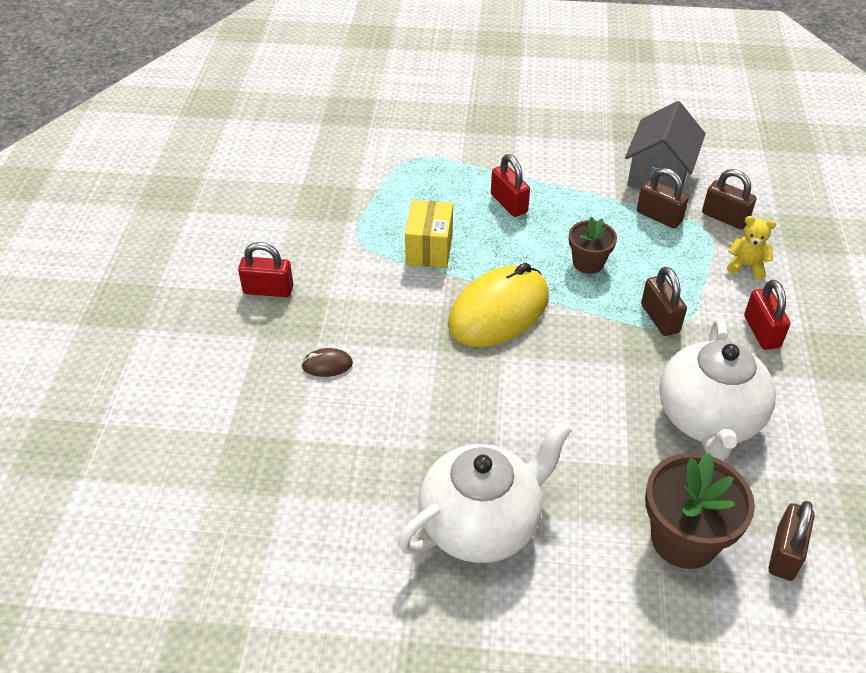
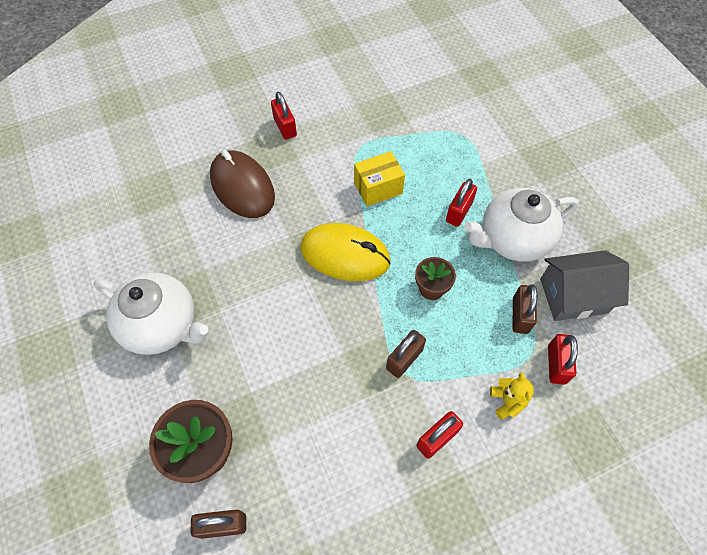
camera: 60 degrees right, 15 degrees up
brown mouse [301,348,353,377] -> brown mouse [210,150,275,218], size x2.50
white teapot [659,319,776,461] -> white teapot moved to [464,188,579,262]
brown padlock [702,169,756,229] -> red padlock [548,334,578,385]

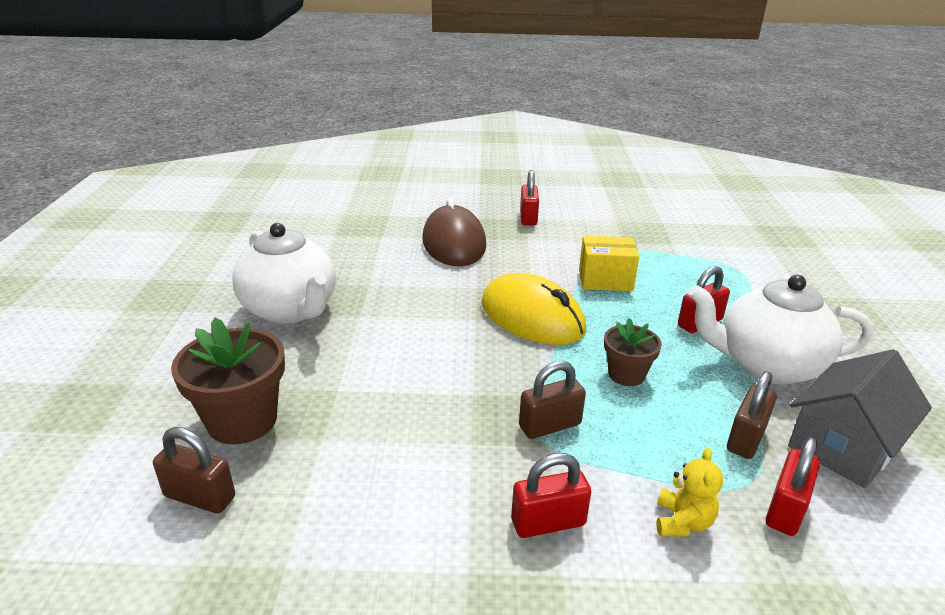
camera: 25 degrees right, 30 degrees down
grey house [540,250,629,321] -> grey house turned 60 degrees counterclockwise [788,349,932,488]

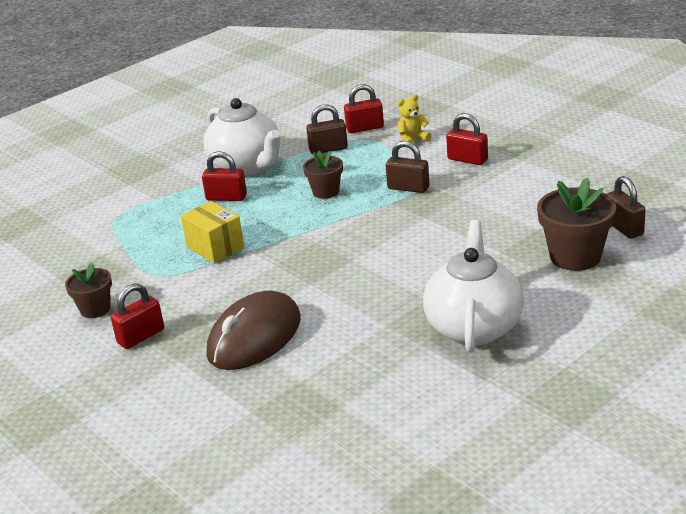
camera: 130 degrees left, 0 degrees up
yellow mouse [481,273,586,345] -> none
grey house [788,349,932,488] -> none
none -> brown flower pot [65,263,112,318]

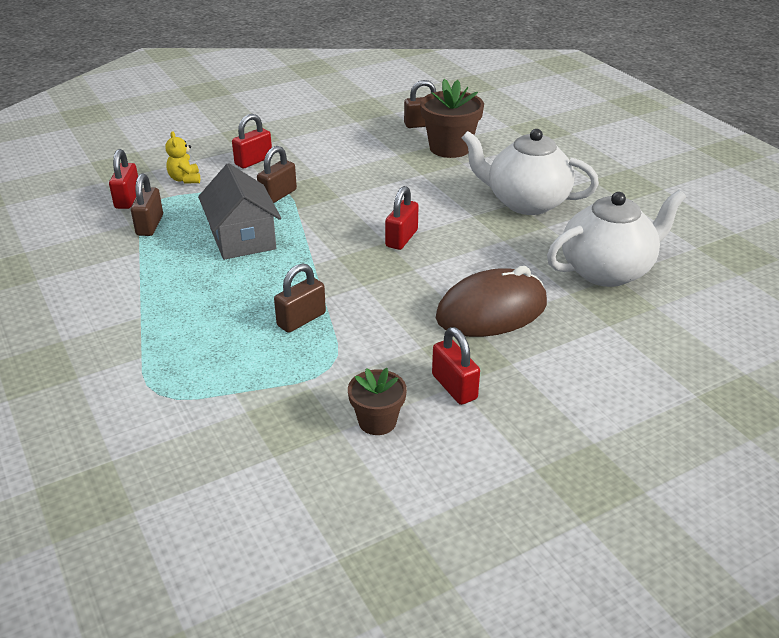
camera: 80 degrees left, 5 degrees up
yellow box [181,201,244,264] -> brown padlock [274,263,326,333]
red padlock [202,151,247,201] -> red padlock moved to [385,186,419,250]
white teapot [203,98,280,176] -> white teapot moved to [547,190,686,287]
brown mouse [207,291,301,370] -> brown mouse turned 75 degrees counterclockwise [436,266,547,337]
brown flower pot [303,151,343,199] -> grey house [198,163,281,260]

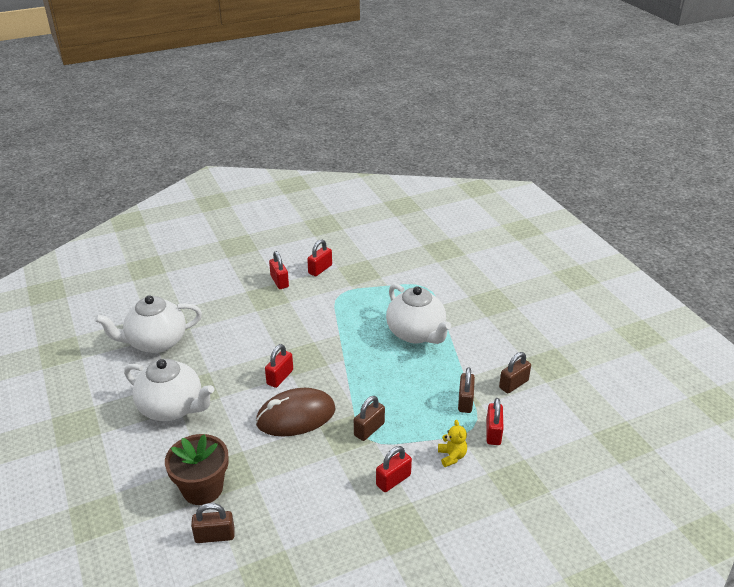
camera: 175 degrees left, 0 degrees up
grey house [198,163,281,260] -> none
brown padlock [274,263,326,333] -> brown padlock moved to [499,352,531,393]
brown flower pot [348,368,407,435] -> red padlock [307,239,332,276]
brown mouse [436,266,547,337] -> brown mouse moved to [256,388,336,437]
none -> white teapot [386,284,452,344]

